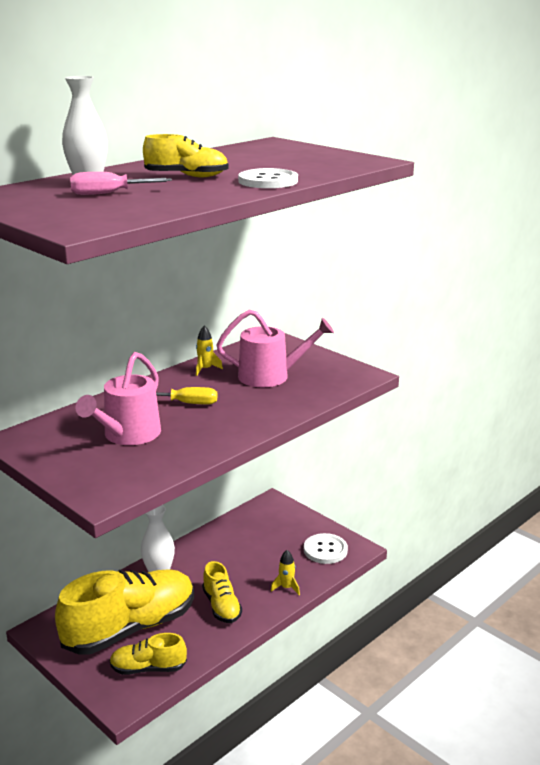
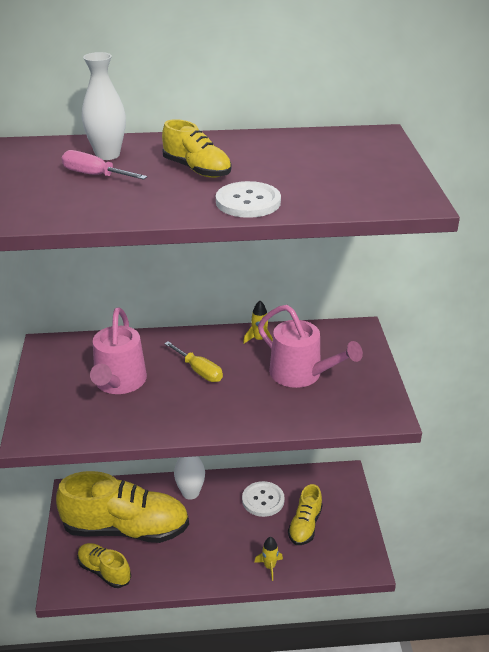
camera: 40 degrees right, 10 degrees up
pink watering can [76,352,161,445] -> pink watering can turned 60 degrees counterclockwise [90,307,147,394]
yellow shoe [202,561,242,623] -> yellow shoe moved to [288,484,323,545]
white button [304,533,348,564] -> white button moved to [242,481,285,517]

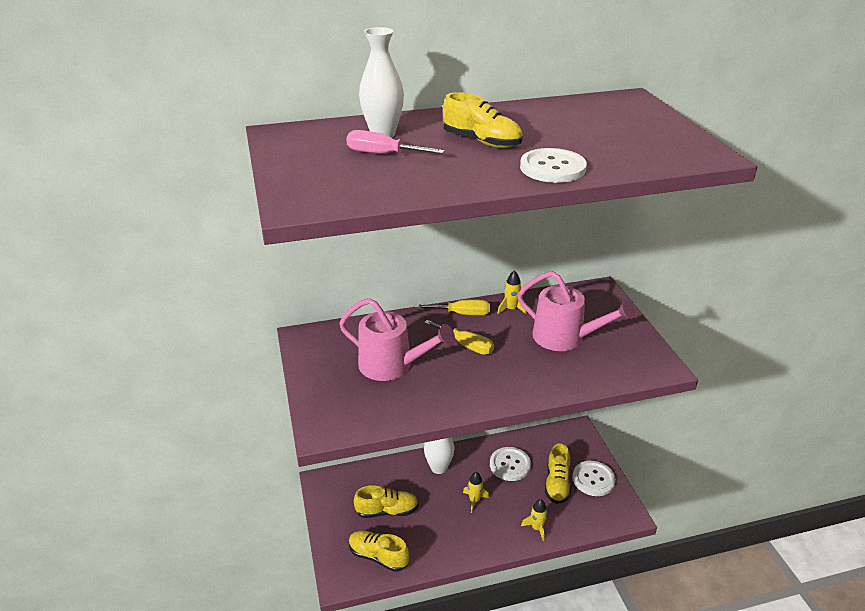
camera: 10 degrees left, 0 degrees up
yellow shoe [56,471,189,543] -> yellow shoe [354,485,419,518], size x0.50
pink watering can [90,307,147,394] -> pink watering can turned 60 degrees counterclockwise [339,298,455,381]
none -> yellow screwdriver [415,299,490,315]
none -> yellow rocket [463,472,489,513]
none -> white button [572,461,616,496]

